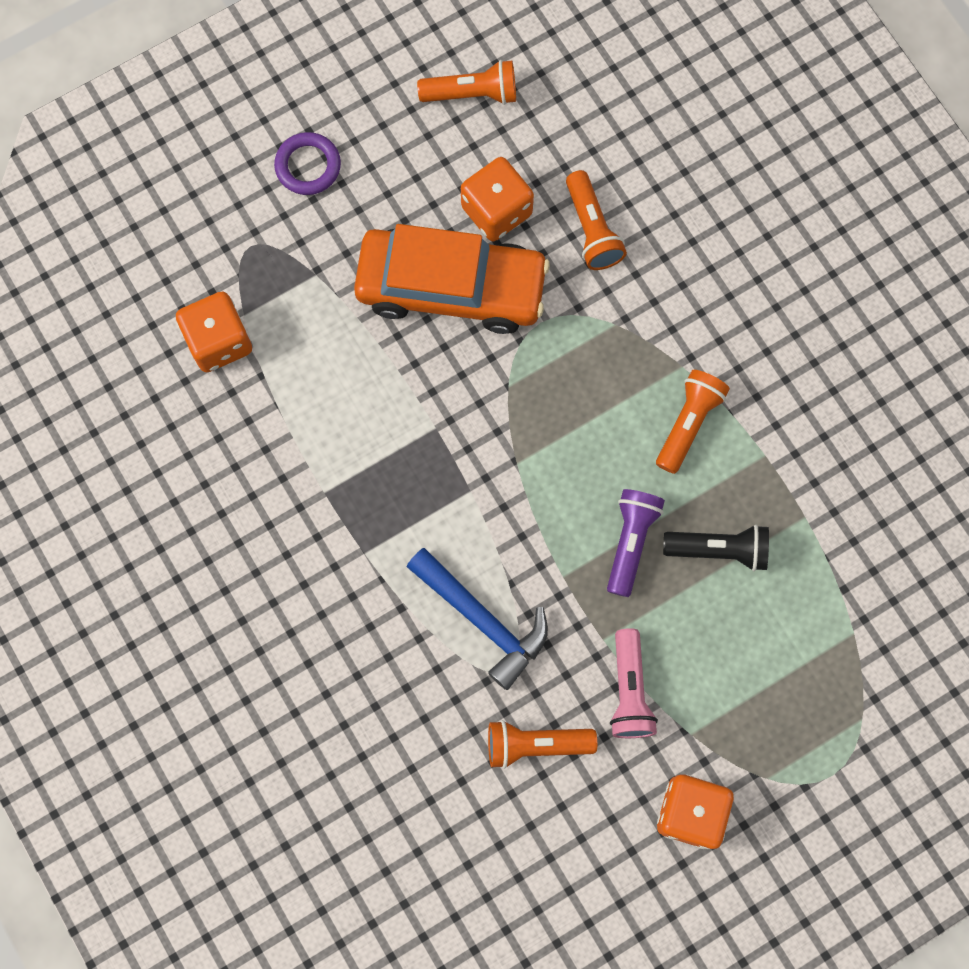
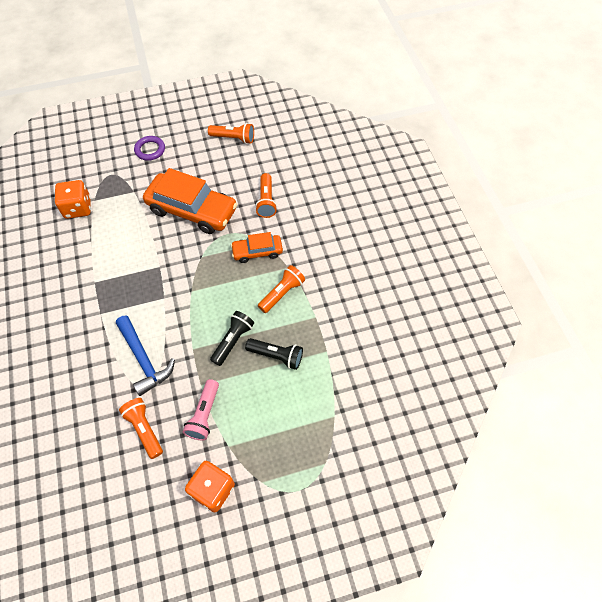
camera: 15 degrees right, 15 degrees down
orange dice [461,157,534,241] -> none
orange flashlight [488,720,597,769] -> orange flashlight turned 45 degrees clockwise [119,398,163,459]
purple flashlight [607,489,665,597] -> black flashlight [210,311,254,366]
none -> orange car [231,232,283,263]

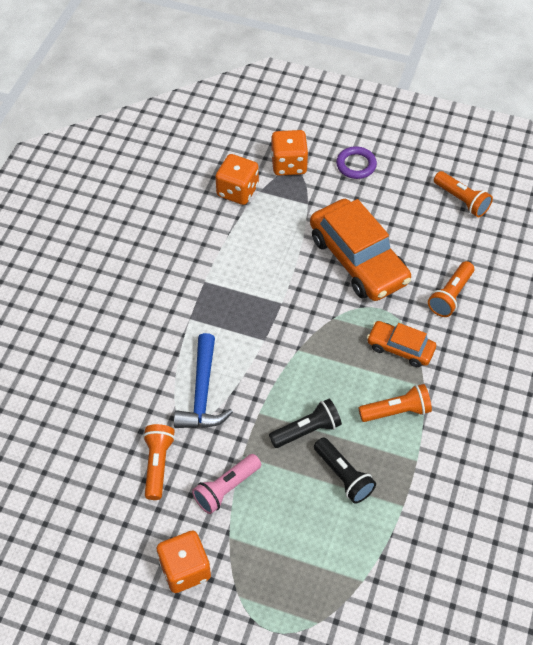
camera: 35 degrees right, 5 degrees down
none -> orange dice [271,130,308,176]

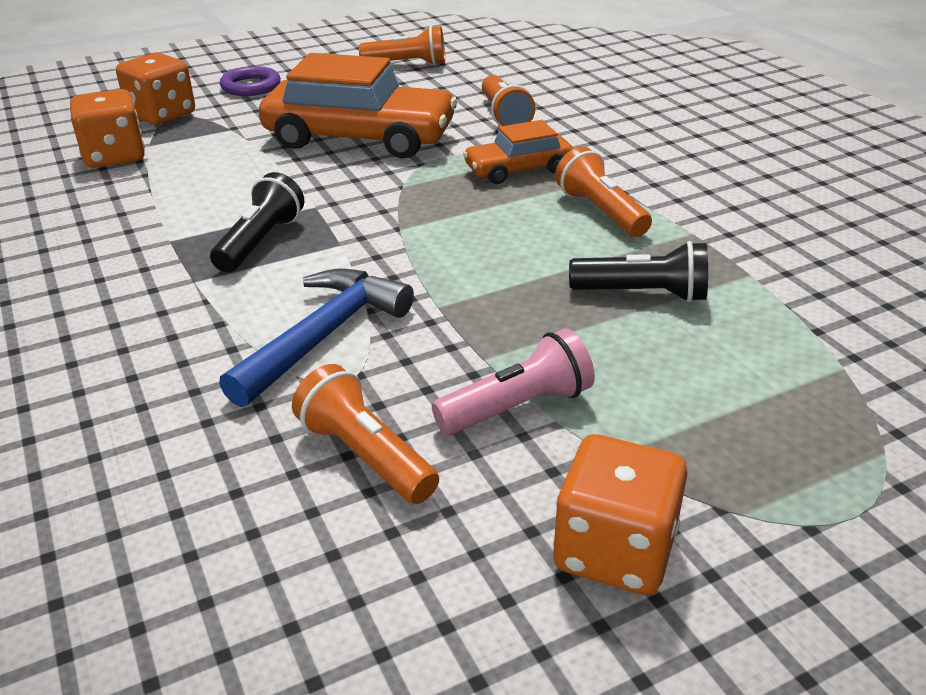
camera: 45 degrees left, 20 degrees down
blue hammer [174,333,233,428] -> blue hammer turned 105 degrees counterclockwise [219,269,414,407]
pink flashlight [192,454,261,514] -> pink flashlight turned 120 degrees counterclockwise [432,328,595,435]
black flashlight [269,399,342,448] -> black flashlight moved to [210,172,304,273]
orange flashlight [359,384,432,422] -> orange flashlight turned 60 degrees counterclockwise [555,147,652,237]

